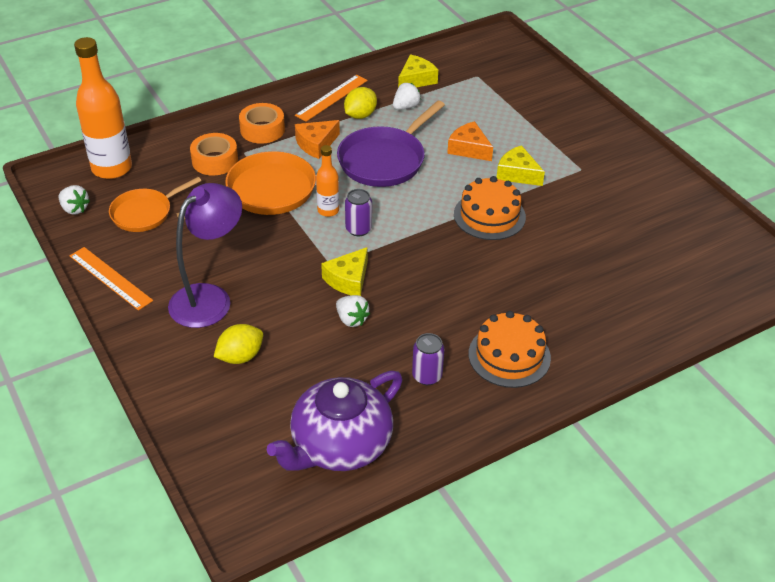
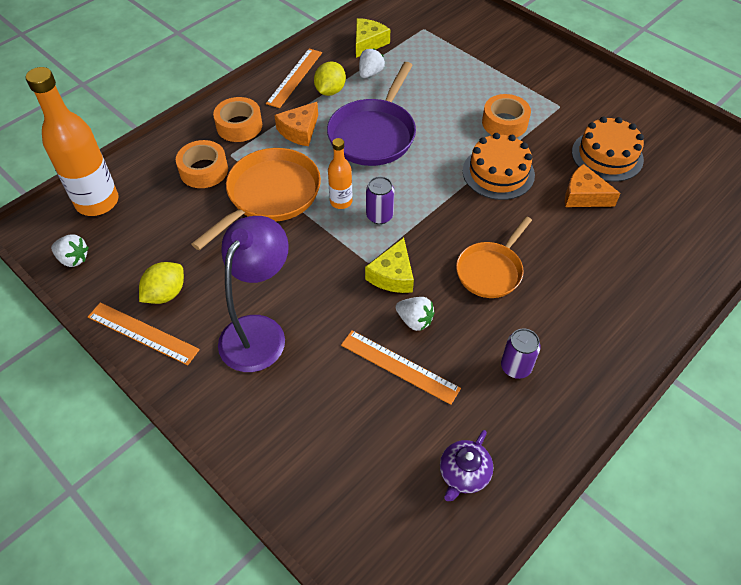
camera: 15 degrees left, 10 degrees up
orange pan [109,177,201,232] -> orange pan moved to [456,216,532,298]
yellow lemon [214,324,263,364] -> yellow lemon moved to [139,262,184,304]
purple teapot [267,371,402,471] -> purple teapot [440,430,494,501], size x0.48
orange cheese [447,121,493,161] -> orange cheese moved to [565,164,621,207]
orange cake [469,311,551,388] -> orange cake moved to [572,116,644,182]
yellow cheese [497,145,545,186] -> orange tape [482,94,531,138]
none -> orange ruler [341,331,461,405]

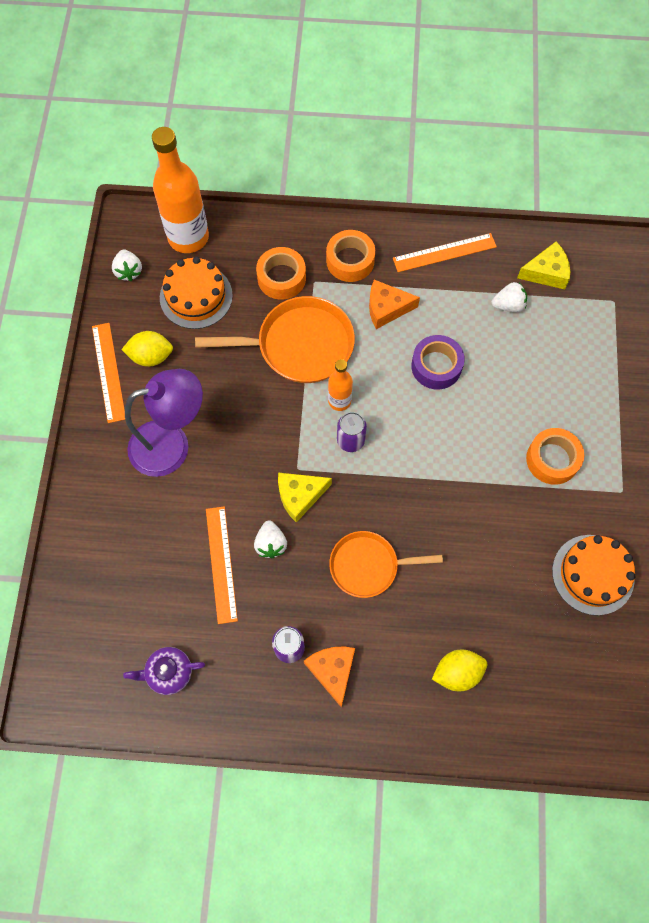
camera: 50 degrees right, 15 degrees up
yellow lemon [314,61,346,96] -> yellow lemon moved to [432,649,487,692]
purple pan [327,62,416,166] -> purple tape [411,335,465,389]
orange cake [463,133,535,200] -> orange cake moved to [160,257,233,329]
orange cheese [565,164,621,207] -> orange cheese moved to [304,646,355,708]

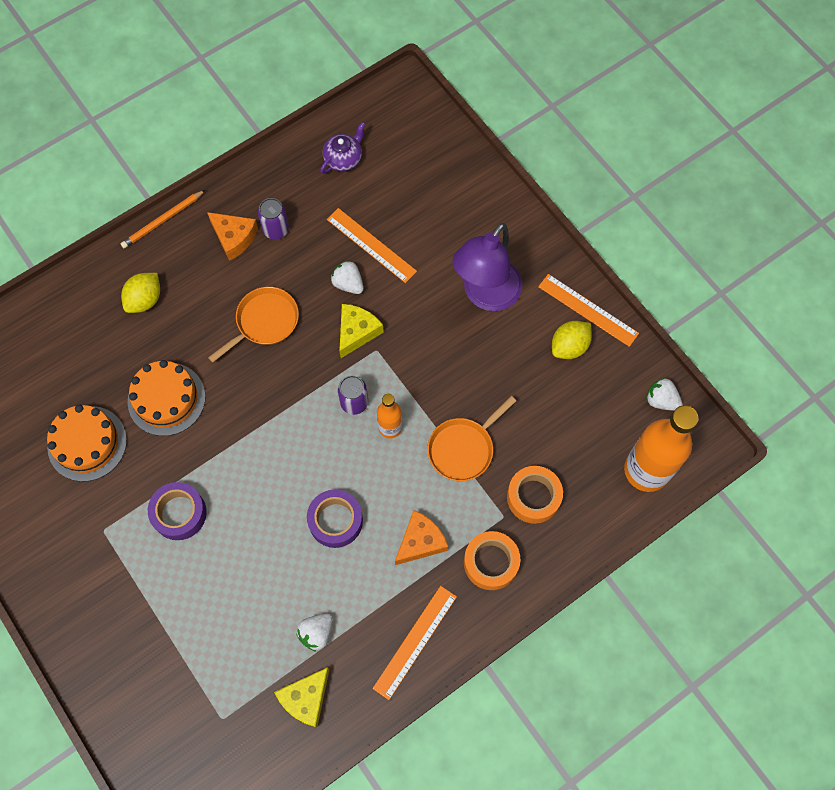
camera: 140 degrees right, 0 degrees up
orange cake [160,257,233,329] -> orange cake moved to [128,360,206,436]
orange pan [195,296,355,383] -> orange pan [427,396,516,481], size x0.65
orange tape [526,428,584,485] -> purple tape [148,482,207,540]
none -> orange pencil [120,190,205,248]

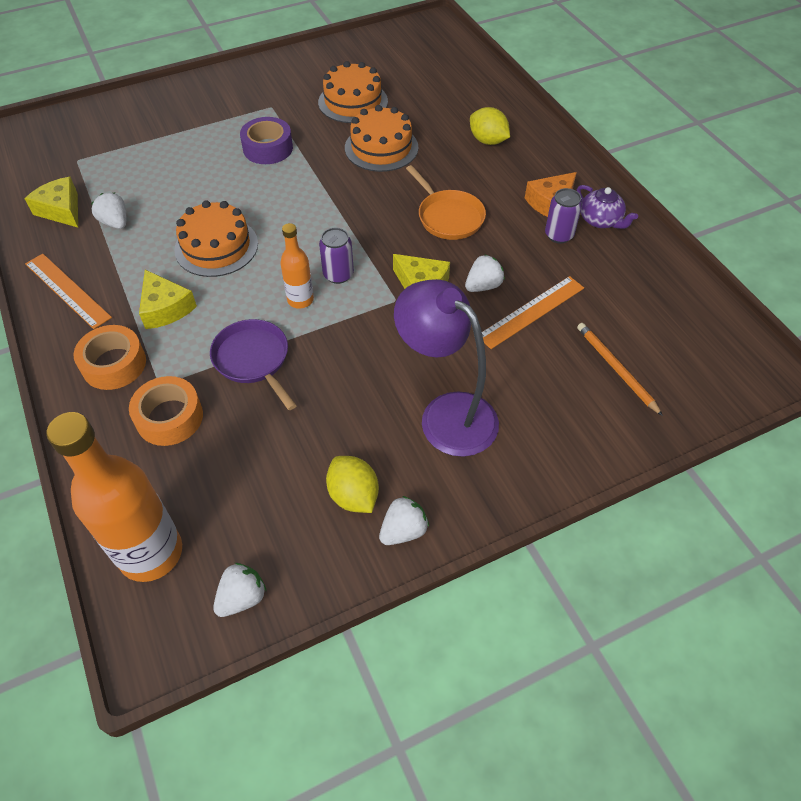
camera: 100 degrees right, 15 degrees down
orange pencil [120,190,205,248] -> orange pencil moved to [577,323,663,416]
purple tape [307,490,363,548] -> orange cake [174,201,258,277]
purple teapot [320,122,366,174] -> purple teapot moved to [577,185,638,229]
orange cheese [395,510,448,565] -> yellow cheese [139,270,197,329]
orange pan [427,396,516,481] -> purple pan [210,319,297,410]
orange ruler [538,274,639,347] -> white strawberry [379,496,429,545]

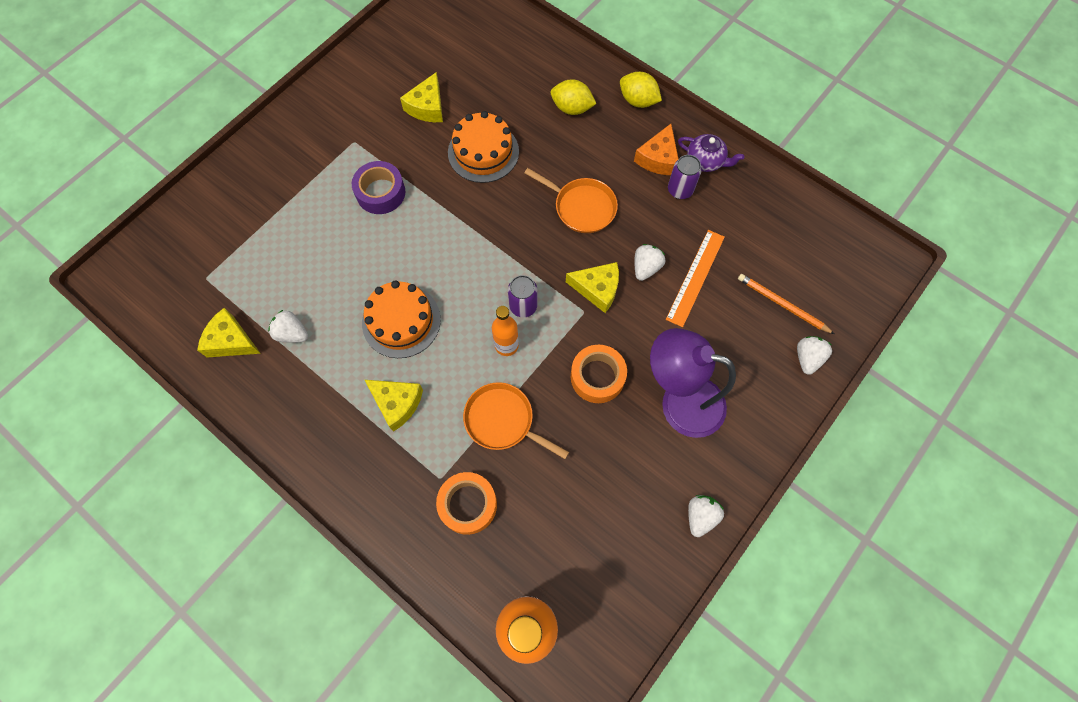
camera: 25 degrees left, 15 degrees up
orange ruler [25,254,112,329] -> none
orange tape [74,325,146,390] -> orange tape moved to [571,345,627,403]
purple pan [210,319,297,410] -> orange pan [463,382,569,459]
white strawberry [213,563,266,617] -> white strawberry moved to [797,336,832,375]
orange cake [318,61,388,123] -> yellow cheese [400,72,443,122]
yellow lemon [326,456,379,513] -> yellow lemon moved to [620,72,662,108]

